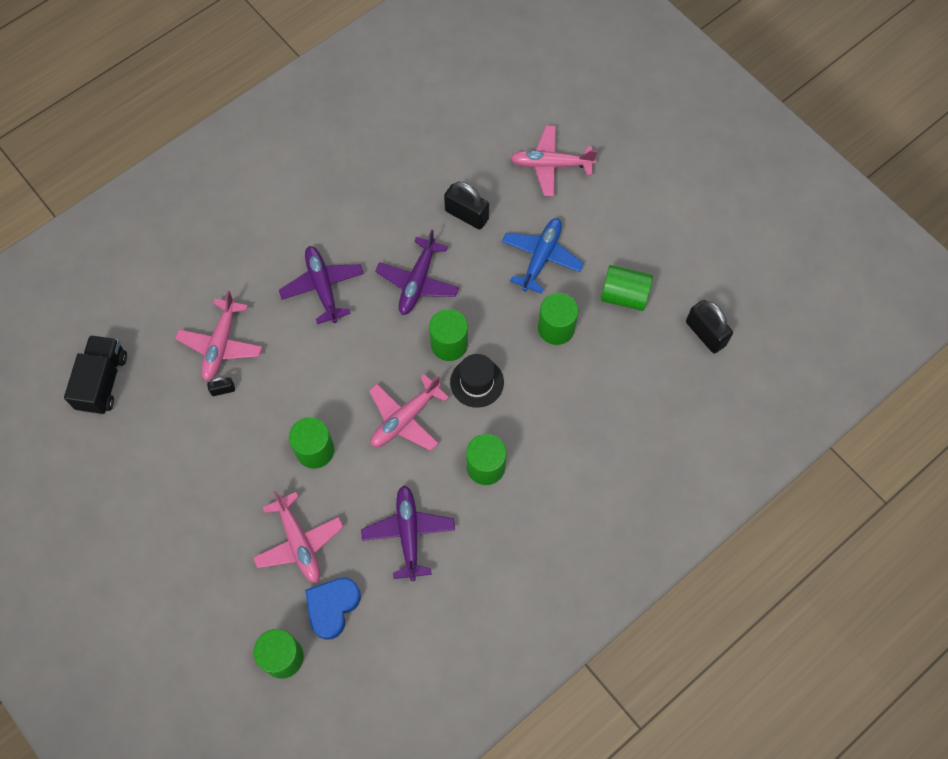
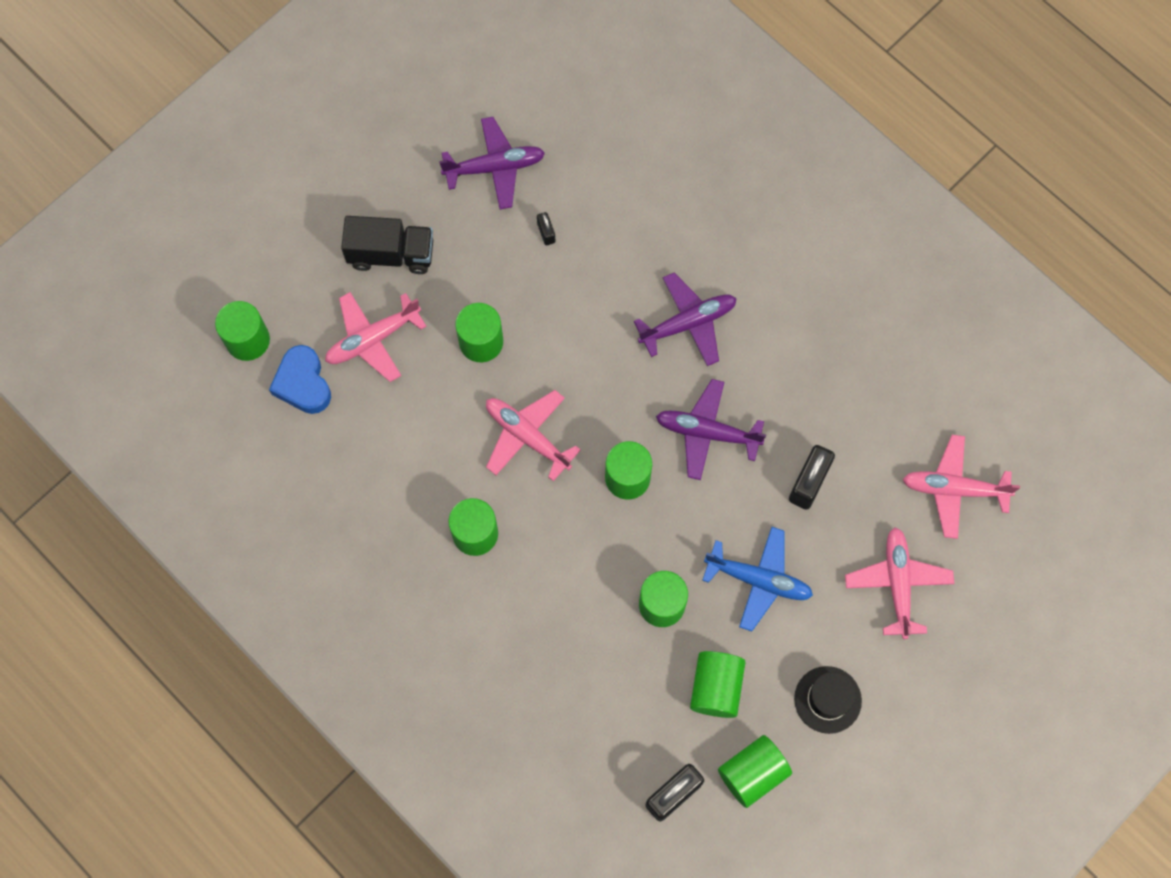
camera: 85 degrees right, 5 degrees up
black truck [64,335,127,414] -> black truck moved to [341,216,433,274]
pink plane [175,291,262,381] -> pink plane moved to [903,435,1020,539]
blue heart [305,578,361,640] -> blue heart turned 135 degrees counterclockwise [269,345,331,414]
purple plane [361,485,455,581] -> purple plane moved to [439,117,545,210]
black hat [450,354,504,408] -> black hat moved to [794,666,862,734]
none -> green cylinder [718,735,792,808]

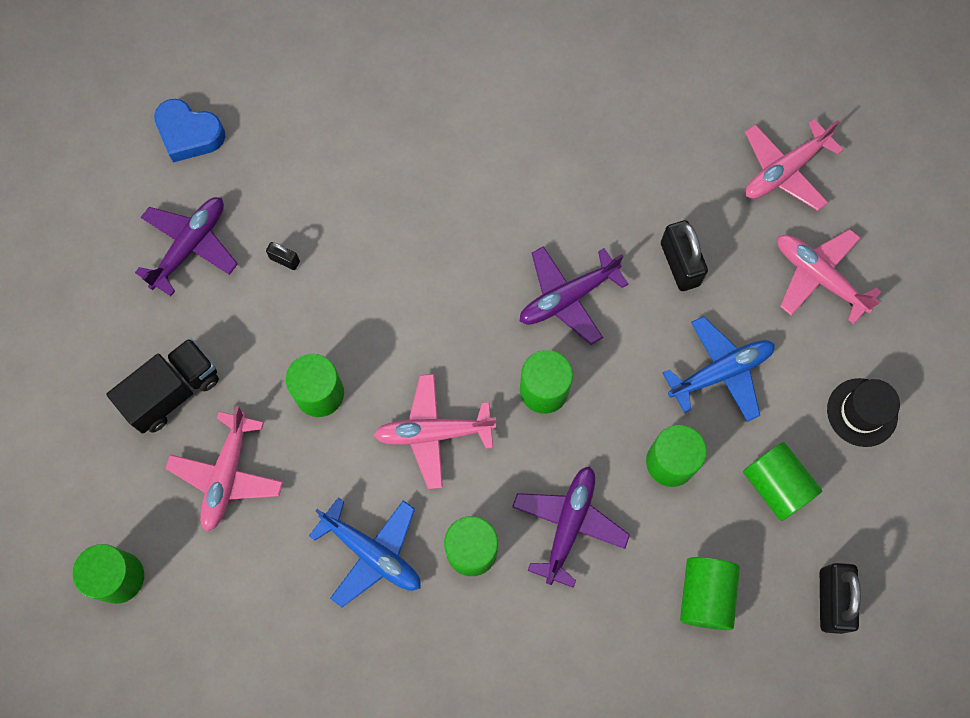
camera: 45 degrees left, 0 degrees up
blue heart [269,345,331,414] -> blue heart moved to [154,99,225,162]
purple plane [634,273,737,366] -> purple plane moved to [512,466,630,588]
green cylinder [718,735,792,808] -> green cylinder moved to [680,557,740,630]
none -> blue plane [309,497,421,607]

